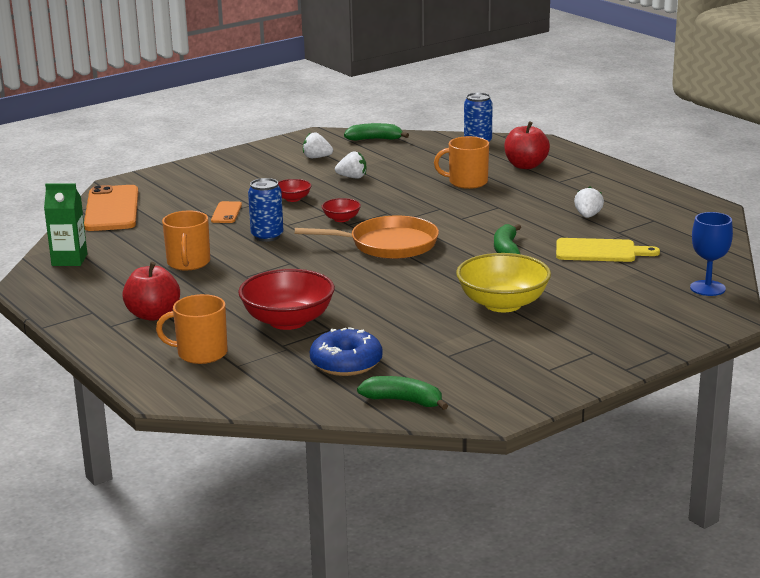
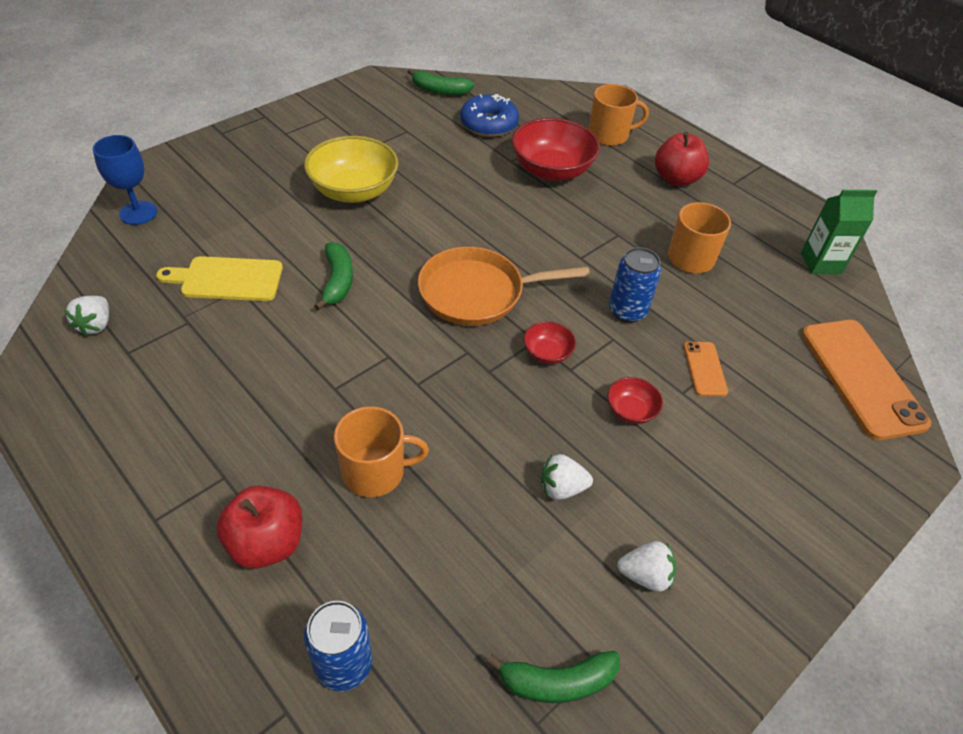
camera: 170 degrees right, 25 degrees up
white strawberry [574,186,604,218] -> white strawberry moved to [64,296,109,336]

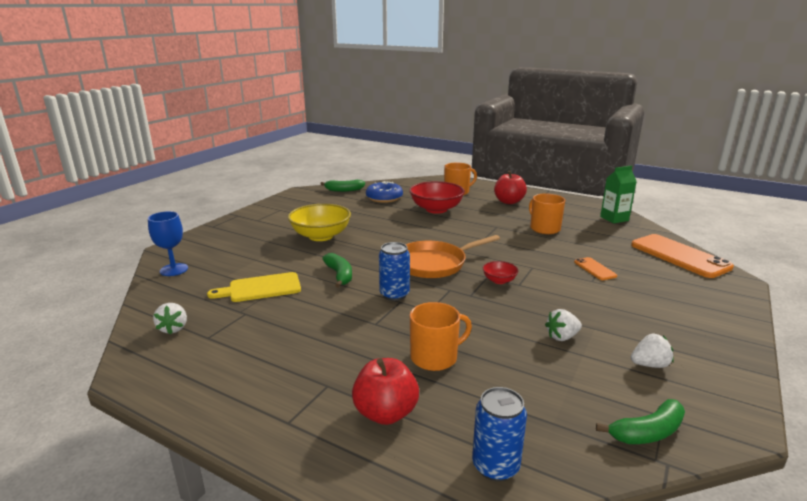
camera: 15 degrees left, 25 degrees down
red bowl [607,377,663,424] -> none
blue can [609,247,661,323] -> blue can moved to [379,242,410,301]

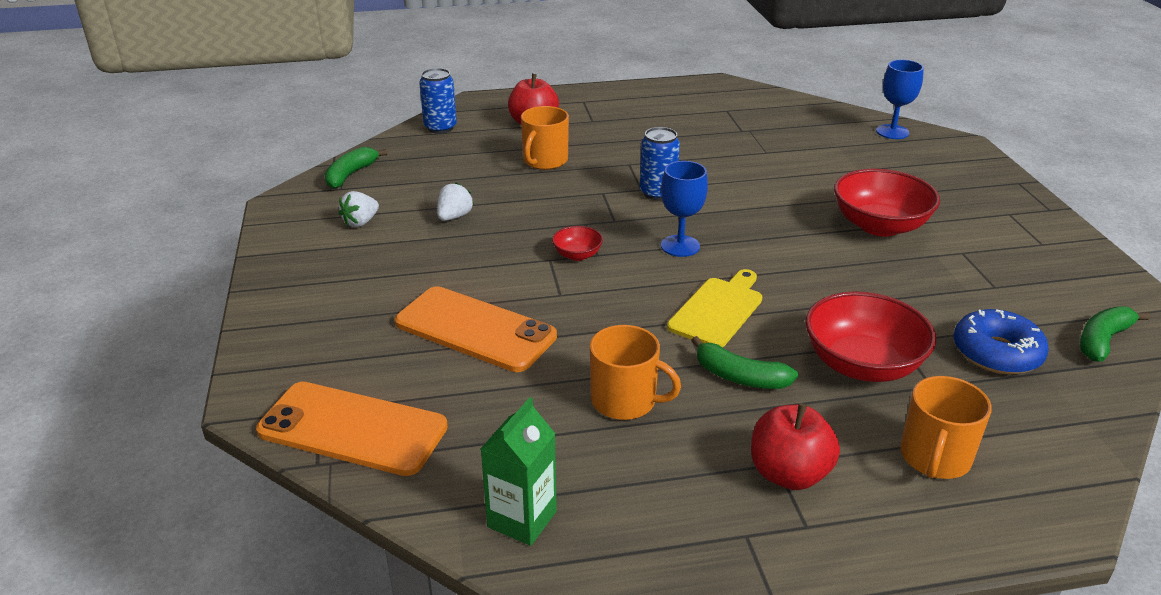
camera: 140 degrees right, 10 degrees up
white strawberry [153,303,187,334] -> none
yellow cutting board [207,272,301,302] -> yellow cutting board moved to [667,269,762,347]
yellow bowl [288,204,351,241] -> red bowl [834,169,940,237]
green banana [322,253,352,288] -> green banana moved to [691,336,798,389]
orange pan [406,235,500,278] -> blue goblet [661,161,708,257]
orange phone [574,257,617,280] -> orange phone [395,286,557,372], size x2.12

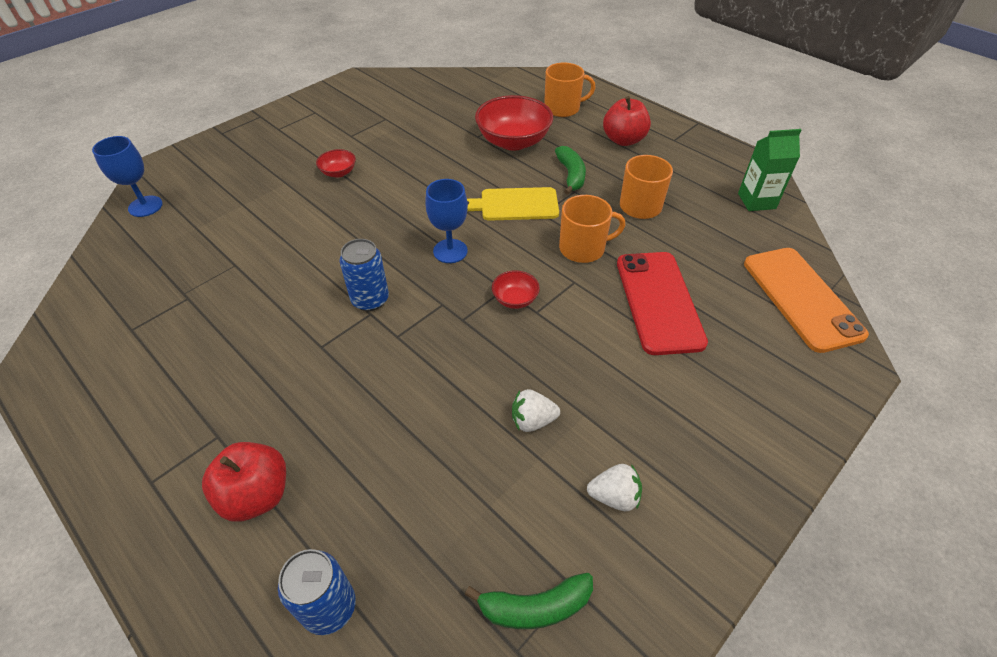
camera: 125 degrees left, 15 degrees up
orange phone [395,286,557,372] -> red phone [617,252,708,355]
orange mug [521,106,569,170] -> orange mug moved to [559,195,625,263]
red bowl [834,169,940,237] -> red bowl [316,149,356,178], size x0.48
blue donut [954,309,1049,374] -> none
green banana [1080,306,1150,362] -> none

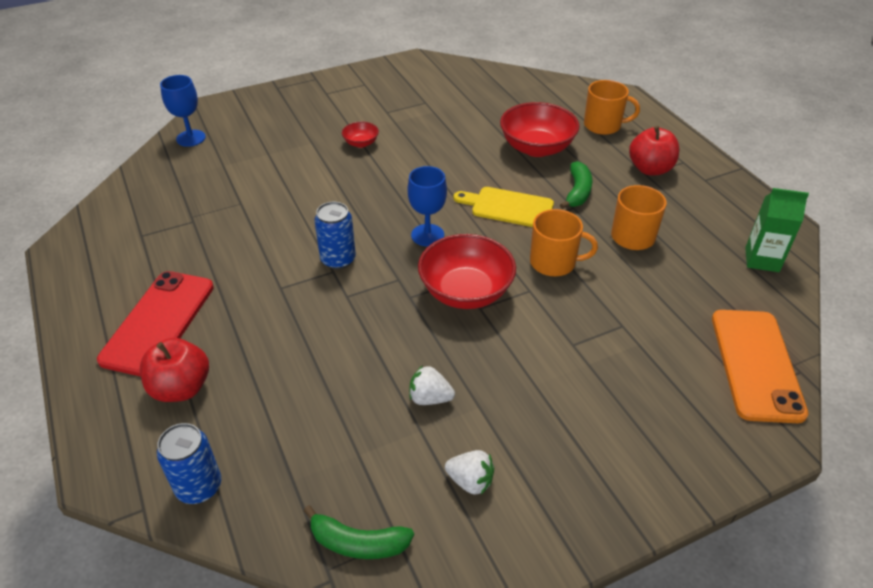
camera: 20 degrees right, 5 degrees down
red bowl [492,270,540,309] -> red bowl [418,234,516,309], size x2.09
red phone [617,252,708,355] -> red phone moved to [97,271,214,377]

